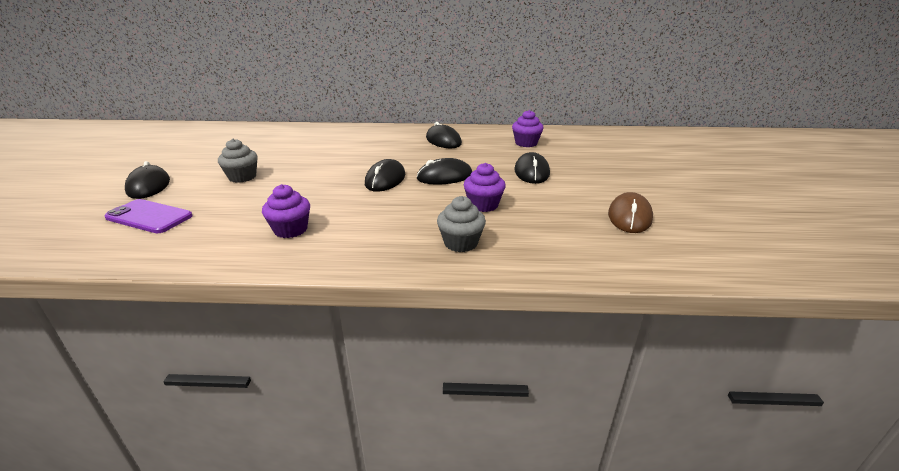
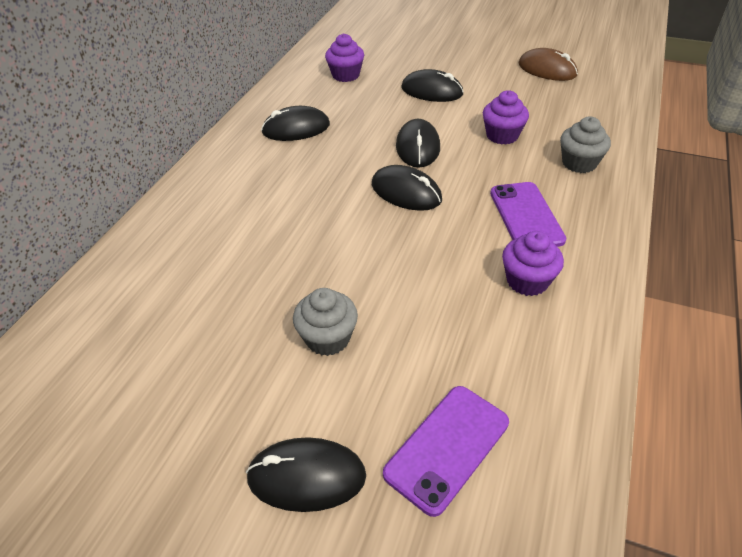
camera: 70 degrees left, 15 degrees up
none -> purple phone [490,182,567,247]

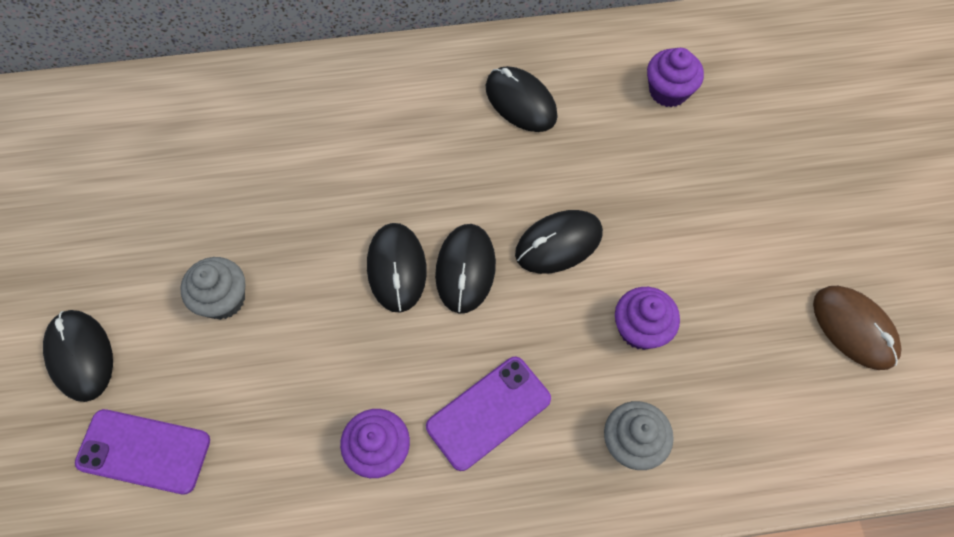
camera: 60 degrees right, 20 degrees up
black mouse [401,69,464,102] -> black mouse moved to [367,223,427,313]
brown mouse [519,48,578,81] -> brown mouse turned 45 degrees counterclockwise [813,286,902,370]

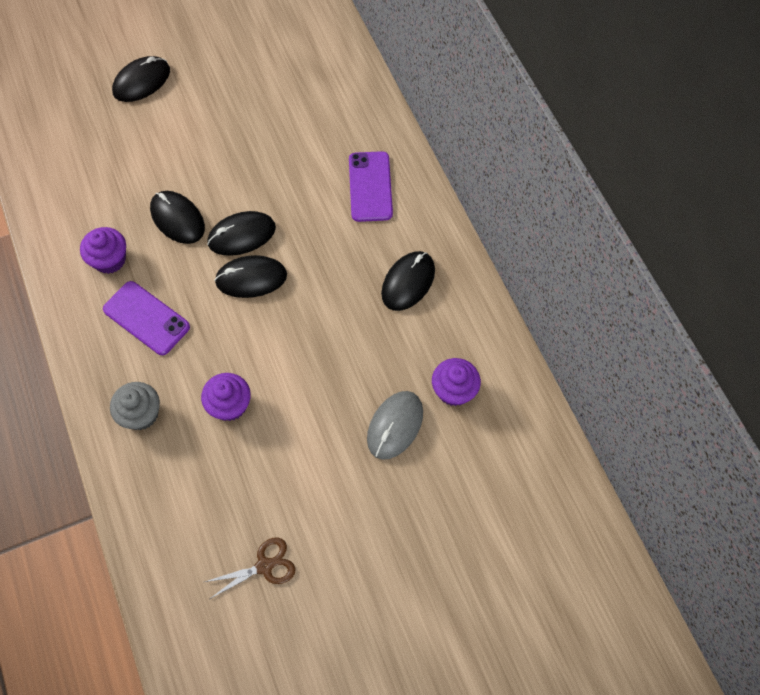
camera: 75 degrees right, 0 degrees up
purple phone [75,409,210,495] -> purple phone moved to [349,151,393,222]
grey cupcake [181,257,245,320] -> none
black mouse [515,210,603,274] -> black mouse moved to [150,191,205,244]
brown mouse [813,286,902,370] -> brown scissors [205,537,296,599]
none -> grey mouse [367,391,423,460]

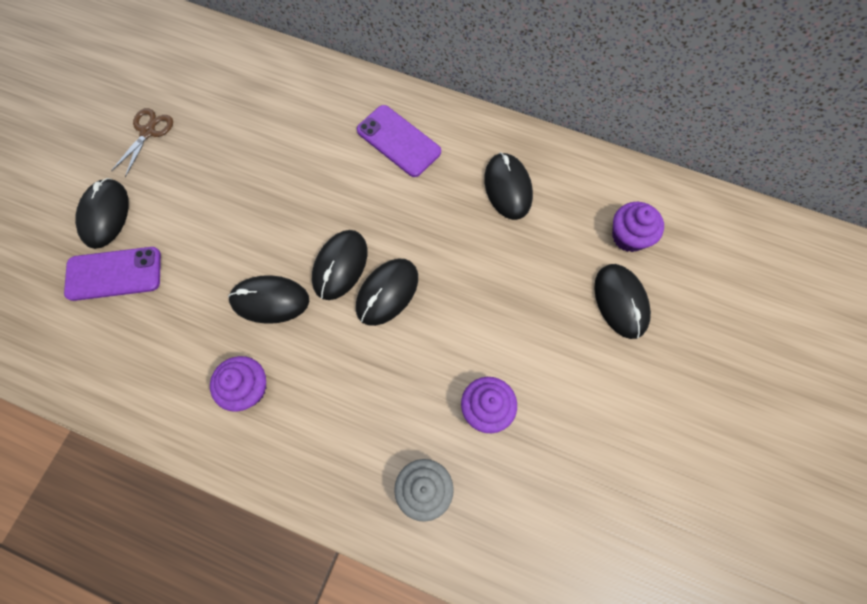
camera: 45 degrees left, 5 degrees up
purple phone [103,281,190,355] -> purple phone moved to [64,247,161,301]
brown scissors [205,537,296,599] -> brown scissors moved to [111,108,173,177]
grey mouse [367,391,423,460] -> black mouse [594,264,651,339]

